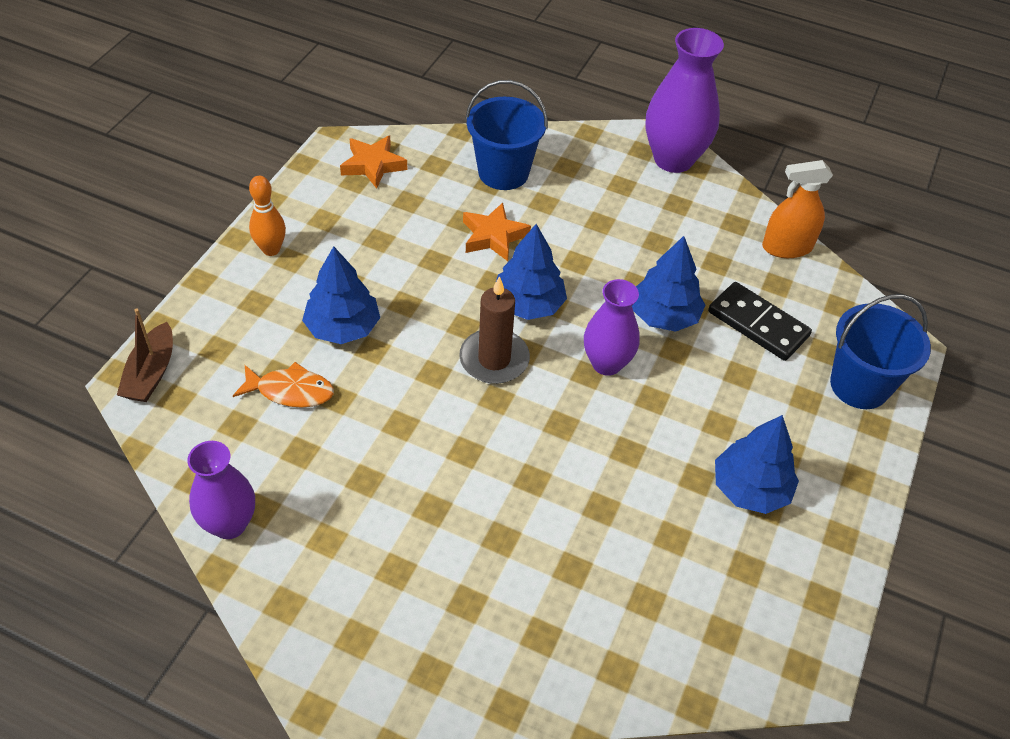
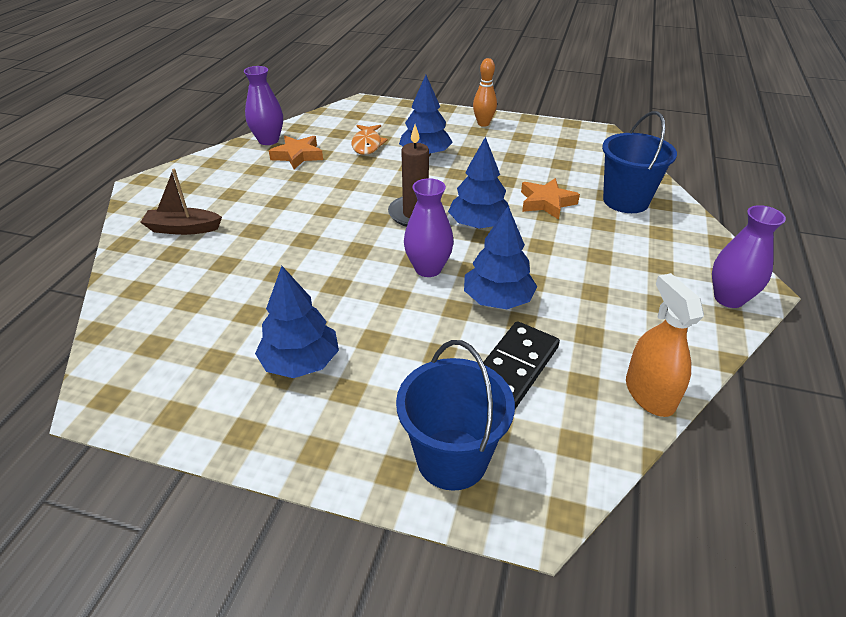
camera: 85 degrees right, 10 degrees down
brown boat [117,308,173,402] -> brown boat moved to [140,169,222,235]
orange star [340,135,408,189] -> orange star moved to [269,136,323,169]
purple vase [646,28,724,173] -> purple vase [712,205,786,308], size x0.65

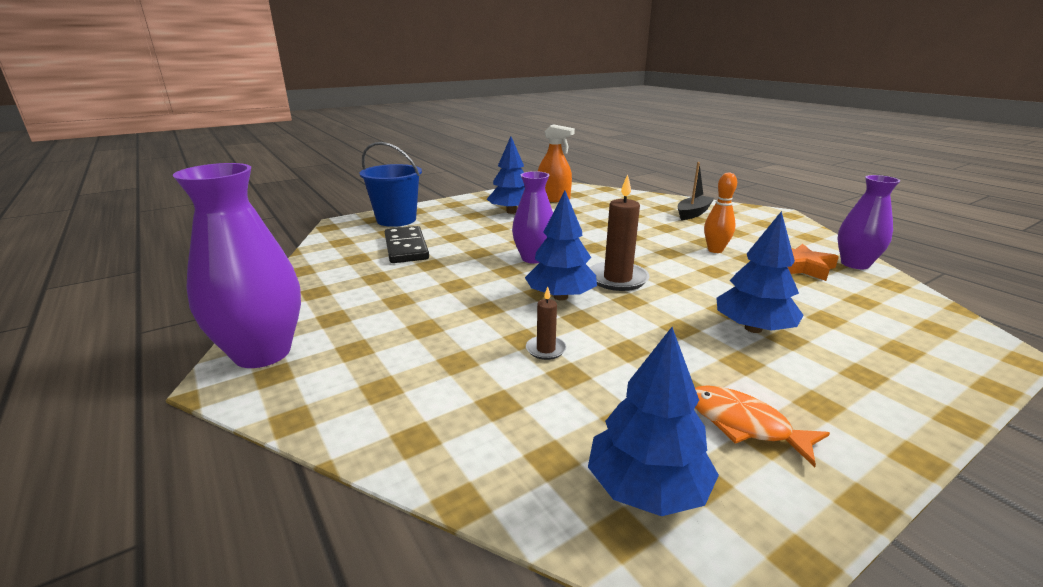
camera: 130 degrees right, 15 degrees down
brown boat [140,169,222,235] -> black boat [677,162,714,220]
orange fish [352,125,388,155] -> orange fish moved to [695,385,830,467]
blue tree [464,206,537,309] -> blue tree moved to [588,327,719,516]
orange bowling pin [473,58,497,127] -> orange bowling pin moved to [704,173,737,253]
orange star [521,178,580,220] -> brown candle [526,286,567,360]
blue bucket [602,111,677,213] -> none
orange spray bottle [626,273,704,417] -> orange spray bottle moved to [538,124,575,202]
purple vase [712,205,786,308] -> purple vase [173,163,301,368], size x1.53

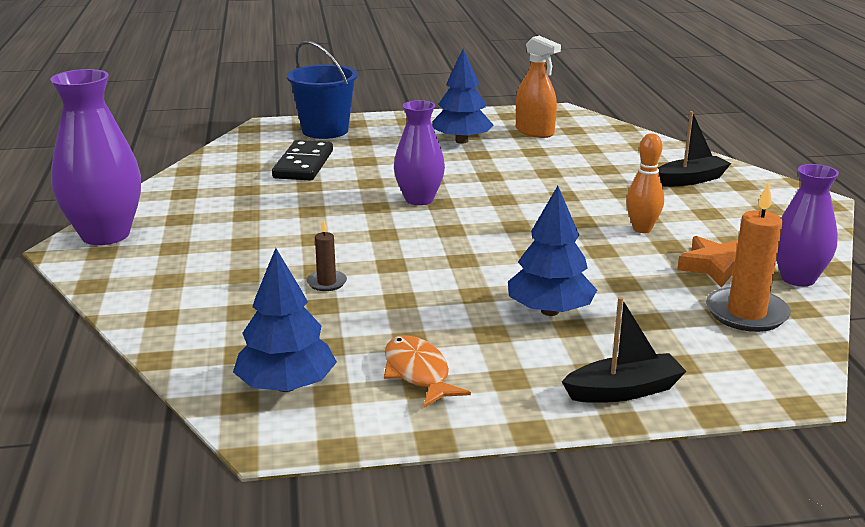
camera: 25 degrees right, 0 degrees up
blue tree [525,191,597,301] -> none
brown candle [590,174,650,291] -> none
none -> black boat [562,297,686,403]
none -> orange candle [706,182,791,332]

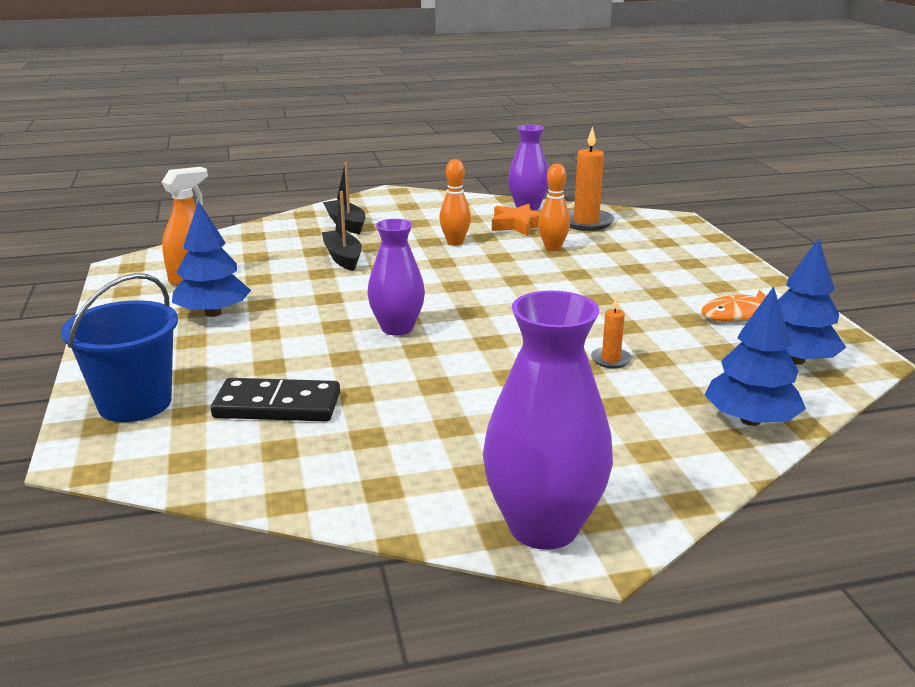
camera: 95 degrees left, 0 degrees up
brown candle [307,219,347,291] -> orange candle [591,296,632,369]
blue tree [508,186,597,316] -> blue tree moved to [704,286,806,426]
black boat [562,297,686,403] -> black boat moved to [322,191,362,271]
none -> orange bowling pin [538,164,570,251]

